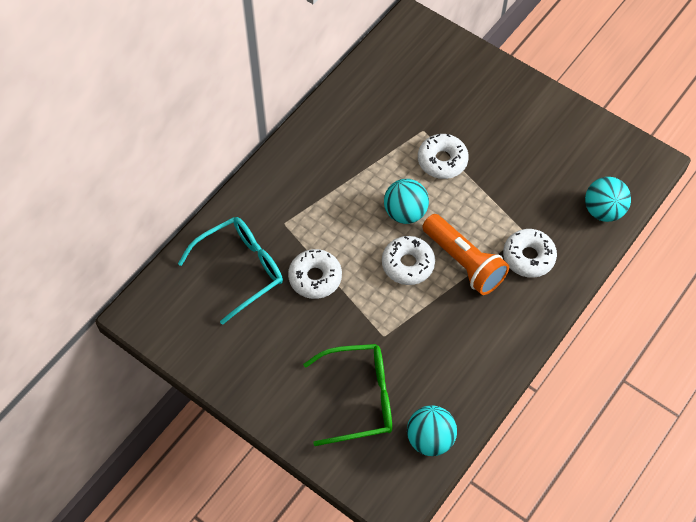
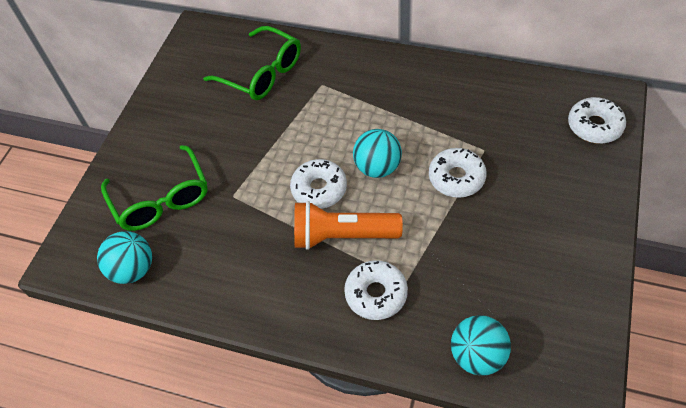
camera: 75 degrees right, 5 degrees down
turquoise glasses [178,217,283,325] -> green glasses [203,26,301,100]
white donut [288,249,342,299] -> white donut moved to [568,97,626,144]
orange flashlight [422,214,509,295] -> orange flashlight turned 60 degrees clockwise [294,201,403,250]

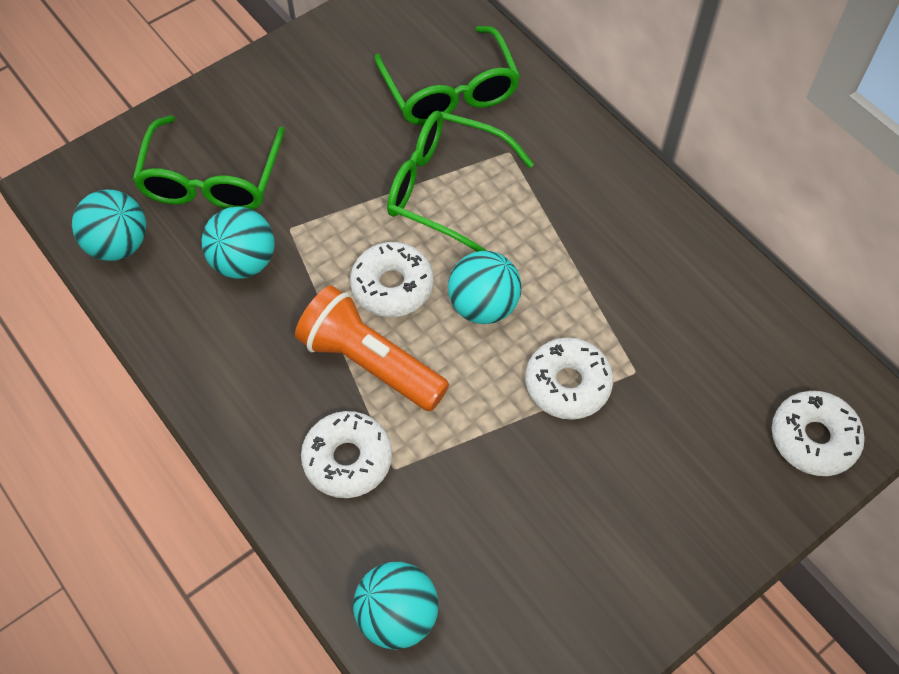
camera: 30 degrees right, 5 degrees up
none -> turquoise ball [202,207,275,279]
none -> green glasses [387,111,534,252]

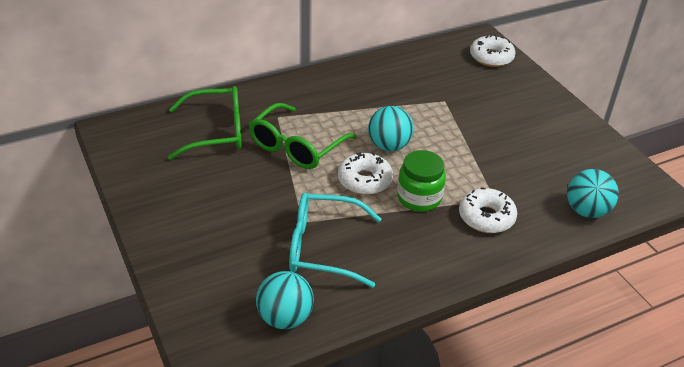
camera: 80 degrees left, 20 degrees down
green glasses [133,115,285,210] -> none
turquoise ball [202,207,275,279] -> turquoise glasses [289,193,381,288]
orange flashlight [295,285,449,411] -> green jar [397,150,446,212]
white donut [525,337,613,420] -> none

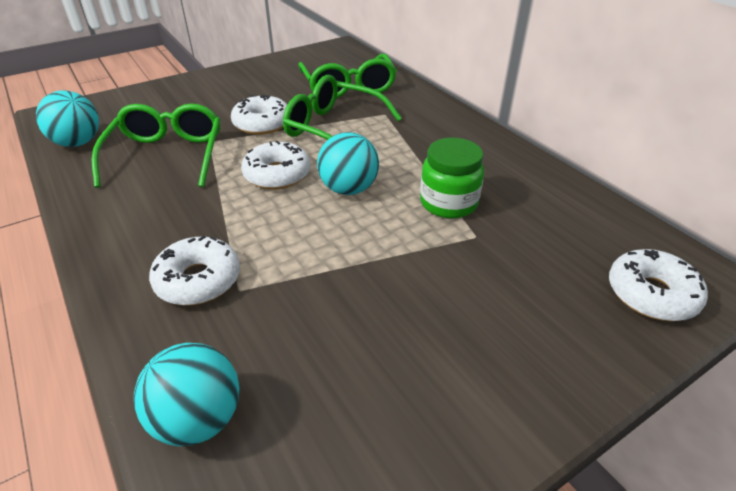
camera: 85 degrees right, 0 degrees up
turquoise glasses [289,193,381,288] -> green glasses [91,103,220,188]
green jar [397,150,446,212] -> green jar moved to [420,138,484,219]
none -> white donut [231,95,287,135]

